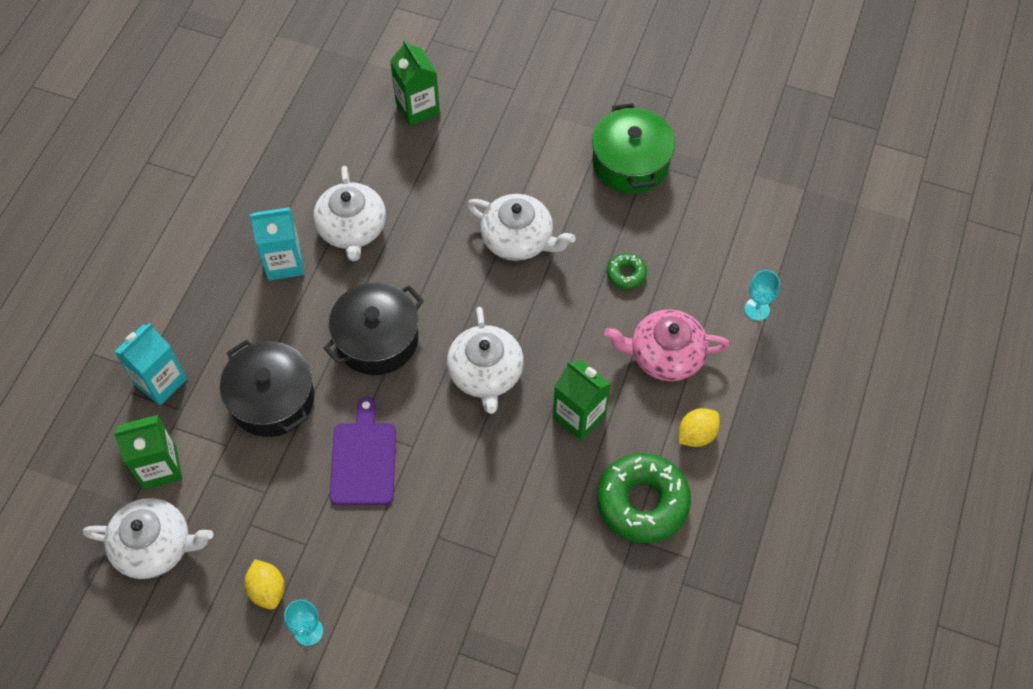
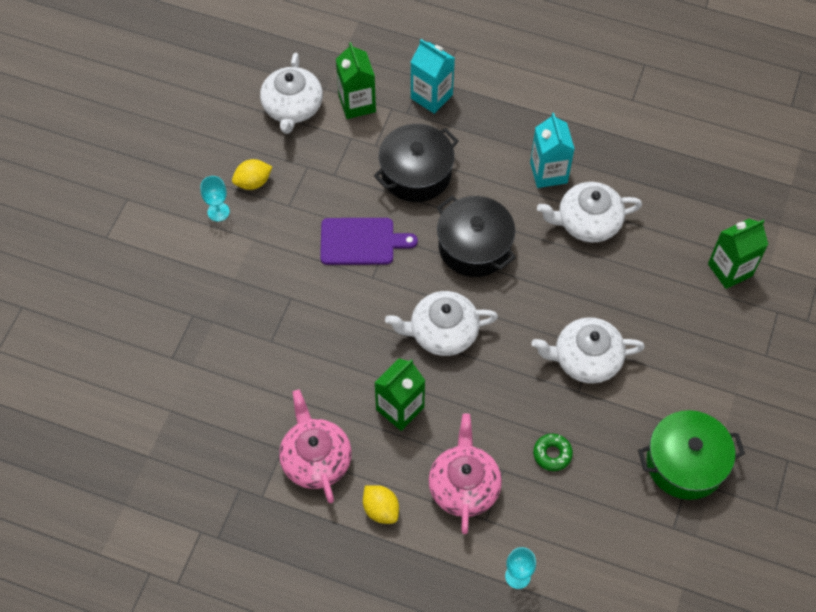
camera: 90 degrees right, 0 degrees up
white teapot [467,194,576,261] -> white teapot turned 60 degrees clockwise [532,317,645,384]
green donut [597,453,691,543] -> pink teapot [279,390,352,503]

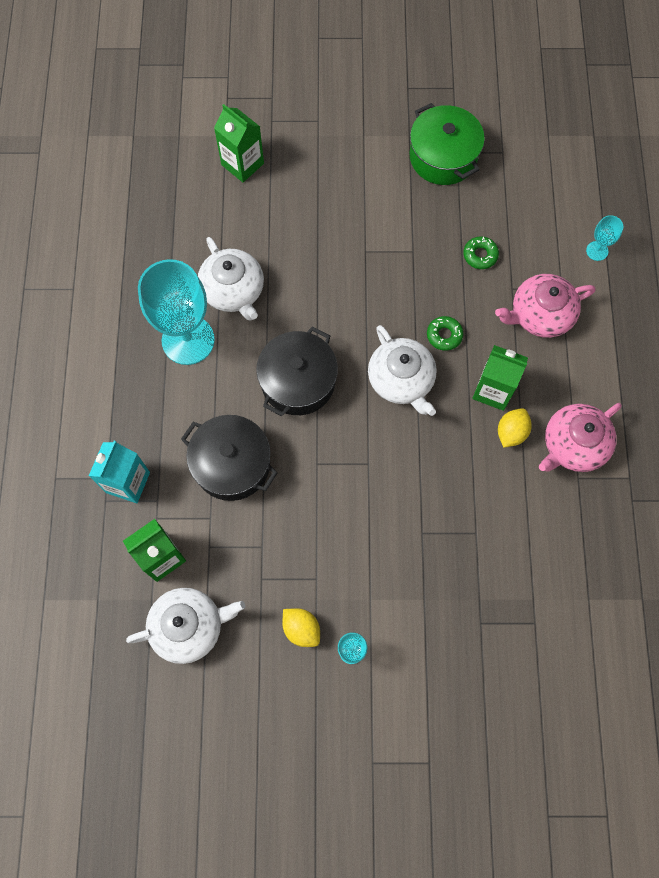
camera: 110 degrees left, 10 degrees up
purple cutting board [320,218,418,265] -> none
yellow lemon [363,485,399,524] -> yellow lemon moved to [498,408,532,448]
turquoise carton [530,113,575,188] -> turquoise goblet [138,259,215,365]
white teapot [532,317,645,384] -> none
none -> green donut [427,316,463,351]

